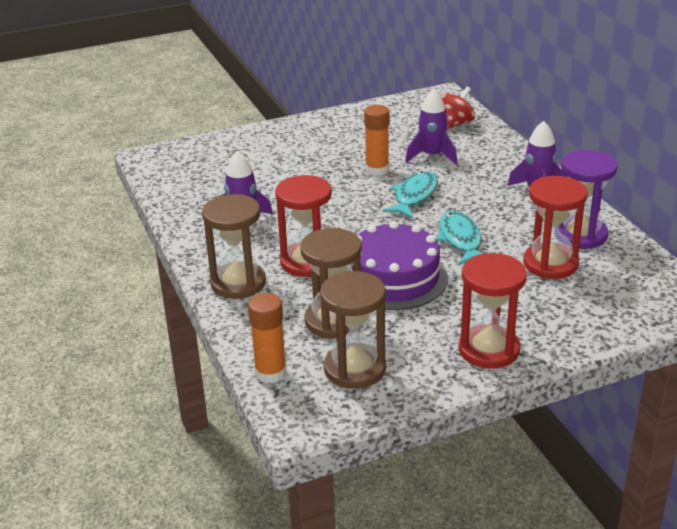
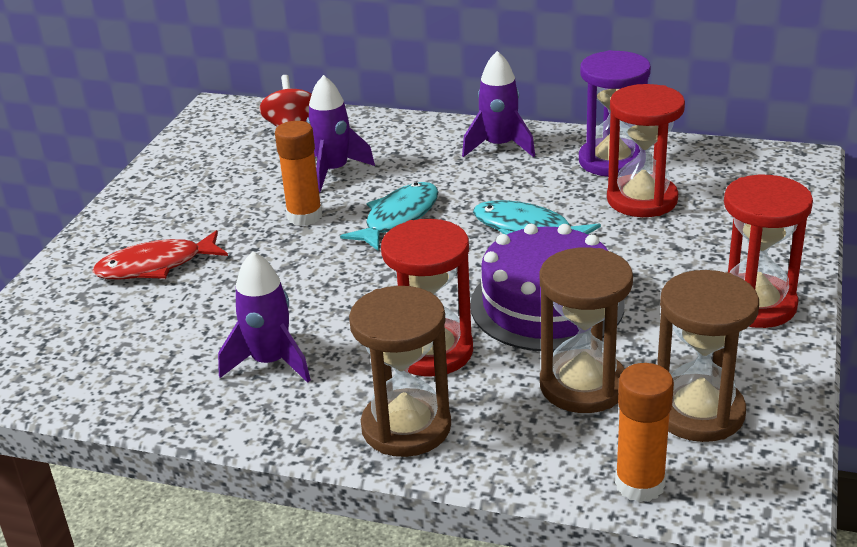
camera: 50 degrees left, 0 degrees up
turquoise fish [383,171,438,218] -> turquoise fish turned 60 degrees clockwise [340,182,438,250]
none -> red fish [92,230,228,279]

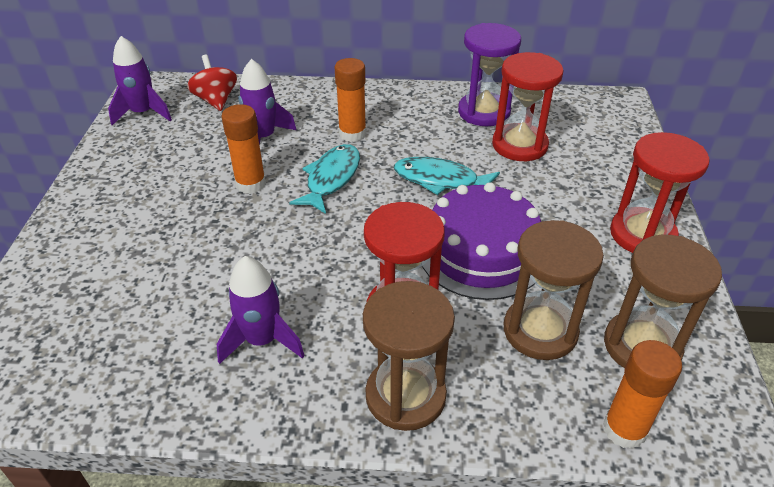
camera: 15 degrees left, 10 degrees up
red fish [92,230,228,279] -> none
purple rocket [462,51,535,157] -> purple rocket moved to [108,36,172,125]
none -> orange glue stick [335,58,366,142]

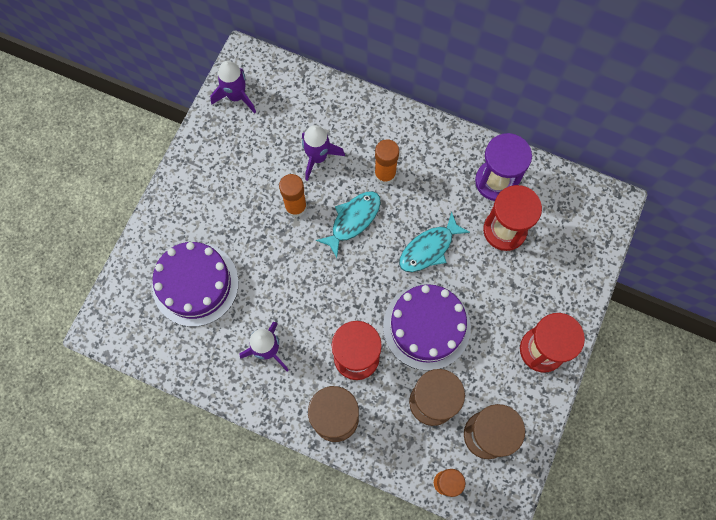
camera: 20 degrees right, 30 degrees up
red spinning top [187,55,237,111] -> none
turquoise fish [394,157,500,195] -> turquoise fish turned 75 degrees counterclockwise [399,212,470,272]
none -> purple cake [152,242,239,327]

